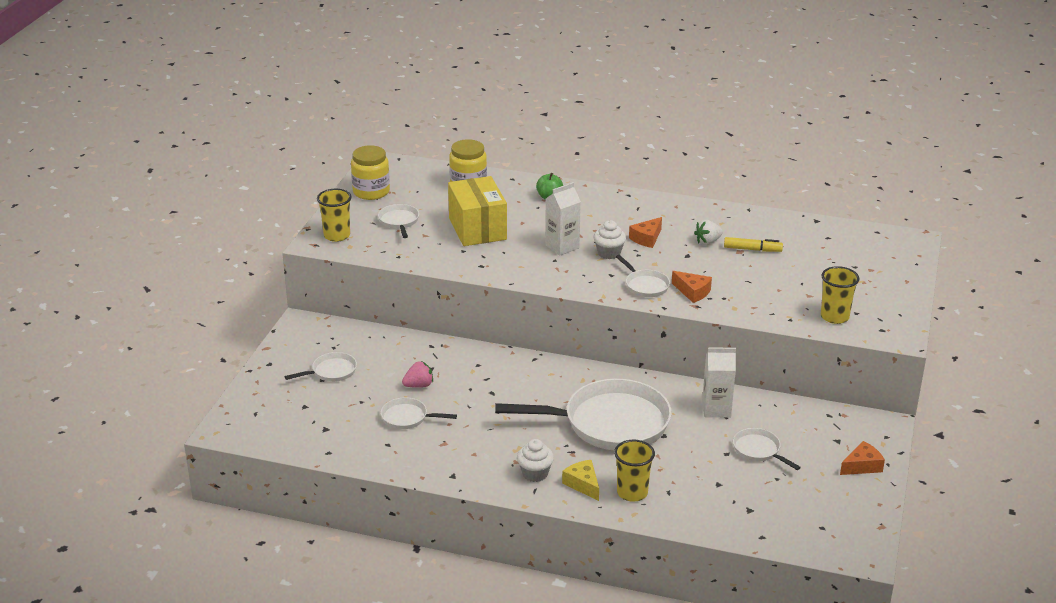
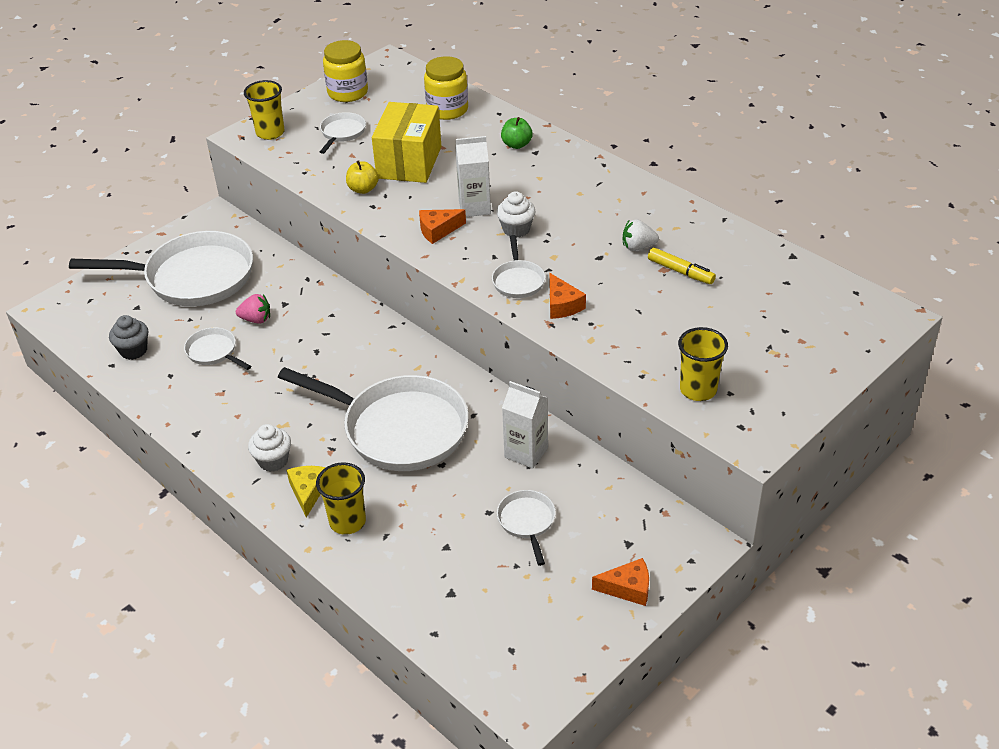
camera: 30 degrees right, 10 degrees up
white pan [284,352,357,382] -> white pan [69,231,253,306], size x2.25
orange cheese [629,217,662,248] -> orange cheese moved to [419,209,466,244]
none -> grey cupcake [109,315,148,360]
none -> yellow apple [346,160,379,194]

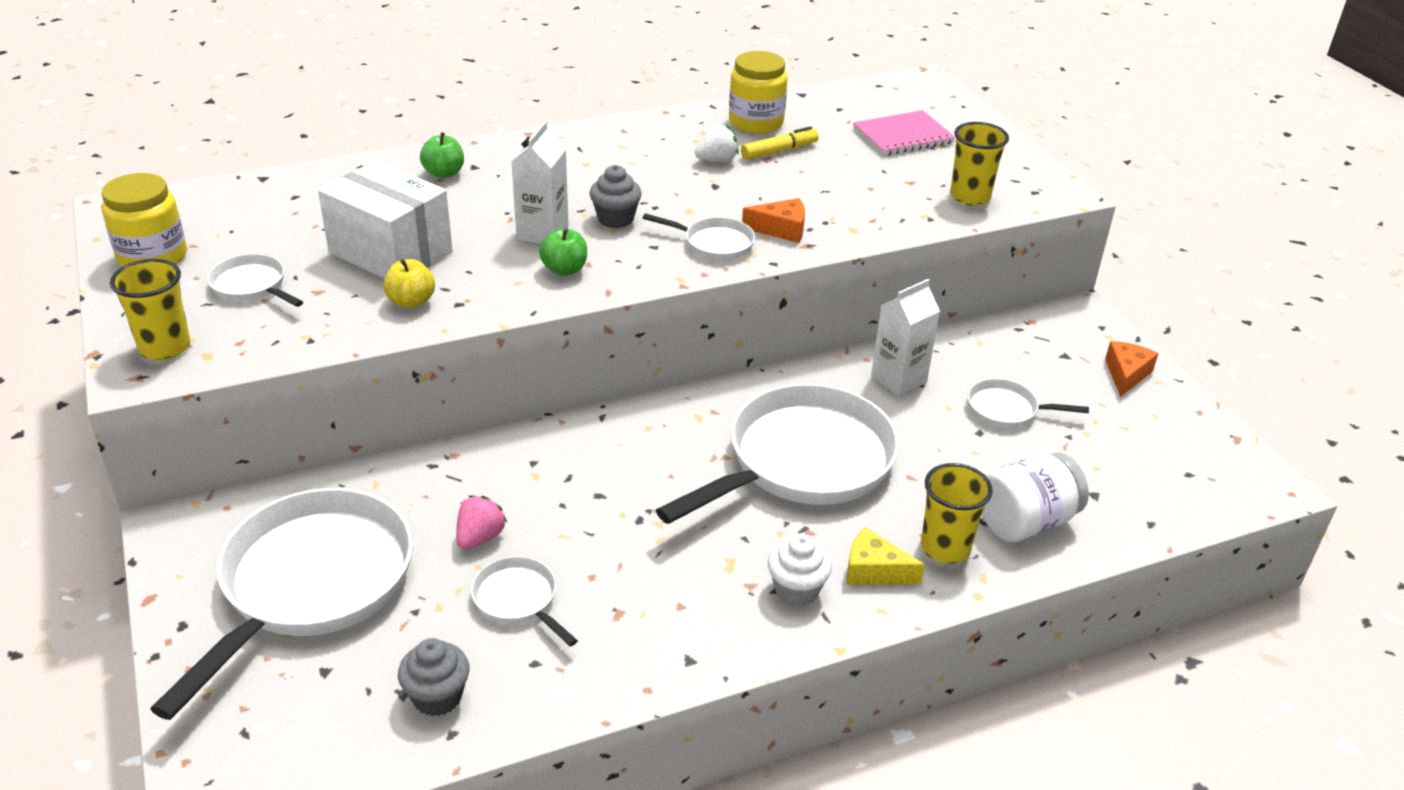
camera: 70 degrees left, 5 degrees down
white pan [184,327,251,370] -> white pan turned 75 degrees clockwise [471,556,578,647]
yellow box [372,102,441,183] -> white box [318,160,453,279]
orange cheese [419,209,466,244] -> green apple [539,228,587,276]
yellow jar [424,56,468,120] -> yellow jar moved to [729,51,788,134]
white cupcake [496,191,535,238] -> grey cupcake [590,165,642,228]
white strawberry [623,219,659,251] -> white strawberry turned 135 degrees counterclockwise [695,125,739,162]
none -> pink notebook [853,110,956,155]
none -> white jar [982,452,1089,542]

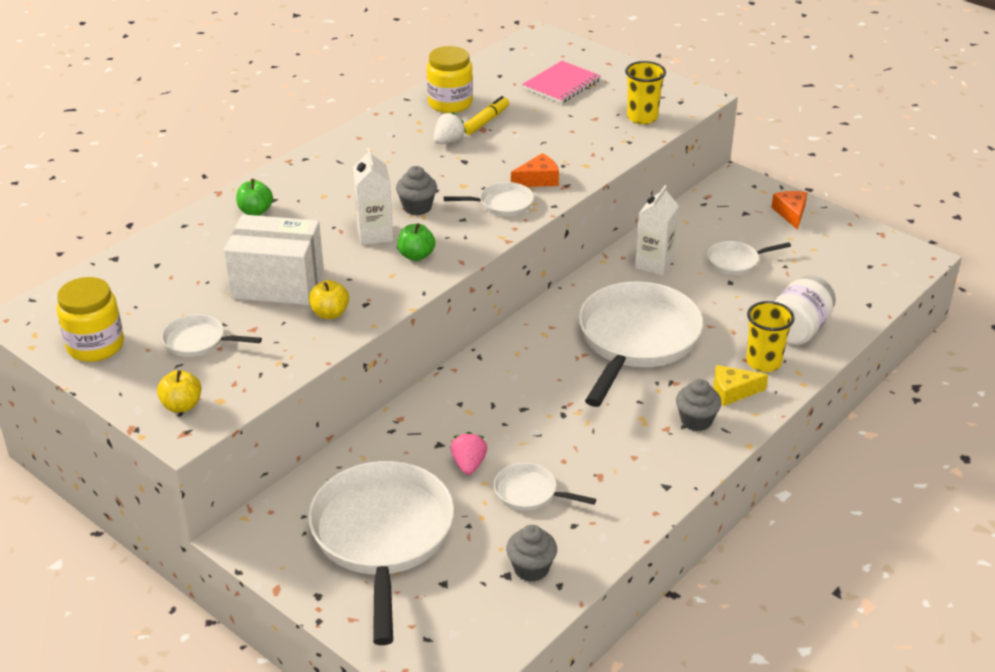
camera: 25 degrees left, 0 degrees up
yellow cup [110,259,190,360] -> yellow apple [157,370,201,413]
white cupcake [768,534,832,606] -> grey cupcake [676,379,722,431]

